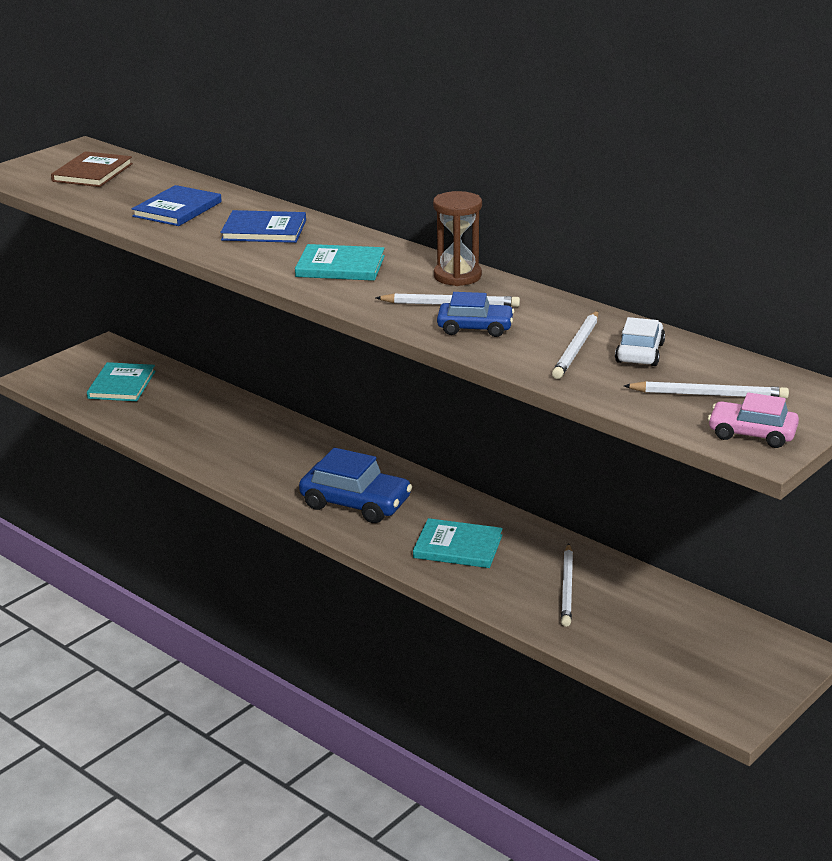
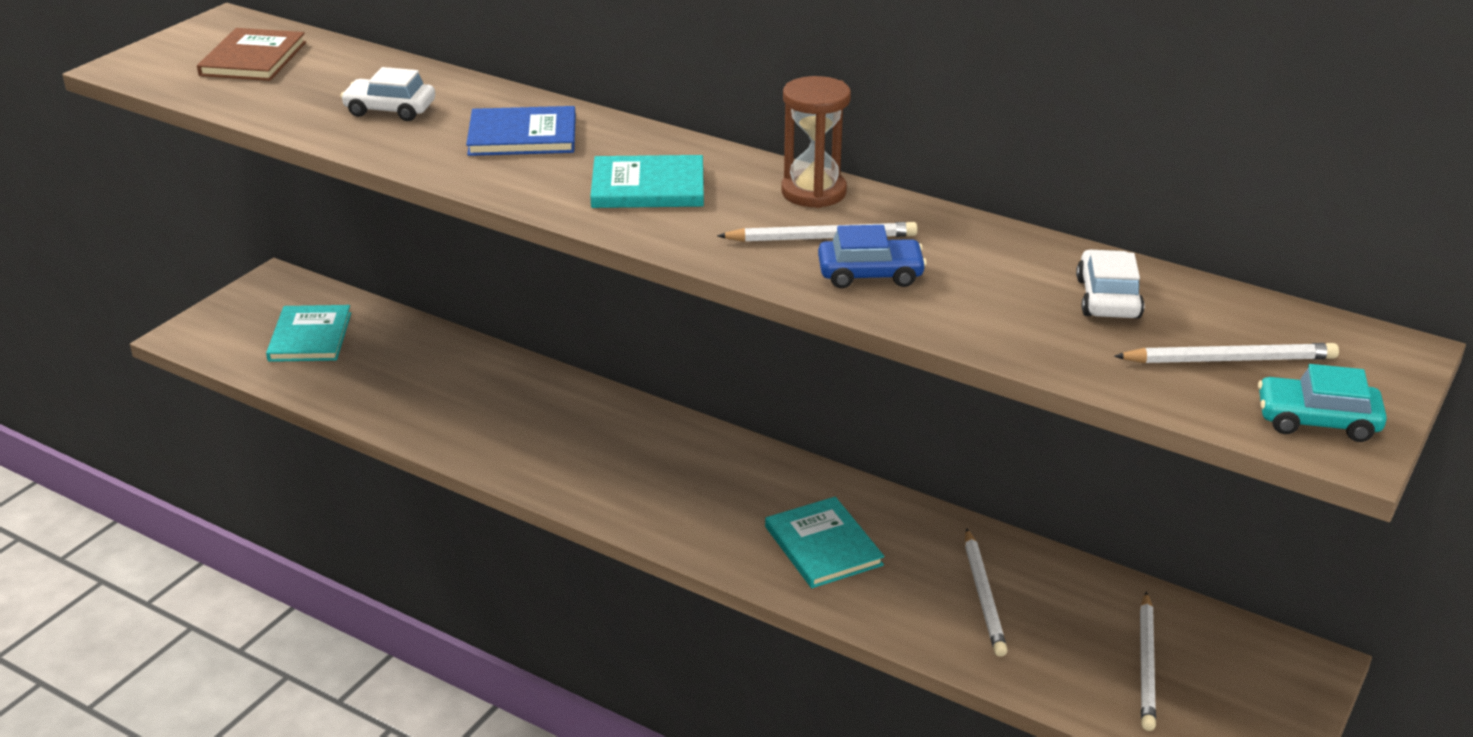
camera: 10 degrees left, 5 degrees up
blue book [132,185,222,226] -> white car [341,67,435,121]
blue car [299,448,412,523] -> none
turquoise book [413,518,503,568] -> turquoise book turned 60 degrees clockwise [765,497,884,588]
white pencil [552,311,598,379] -> white pencil moved to [1140,592,1156,731]
pink car [708,392,799,448] -> turquoise car [1258,364,1387,442]

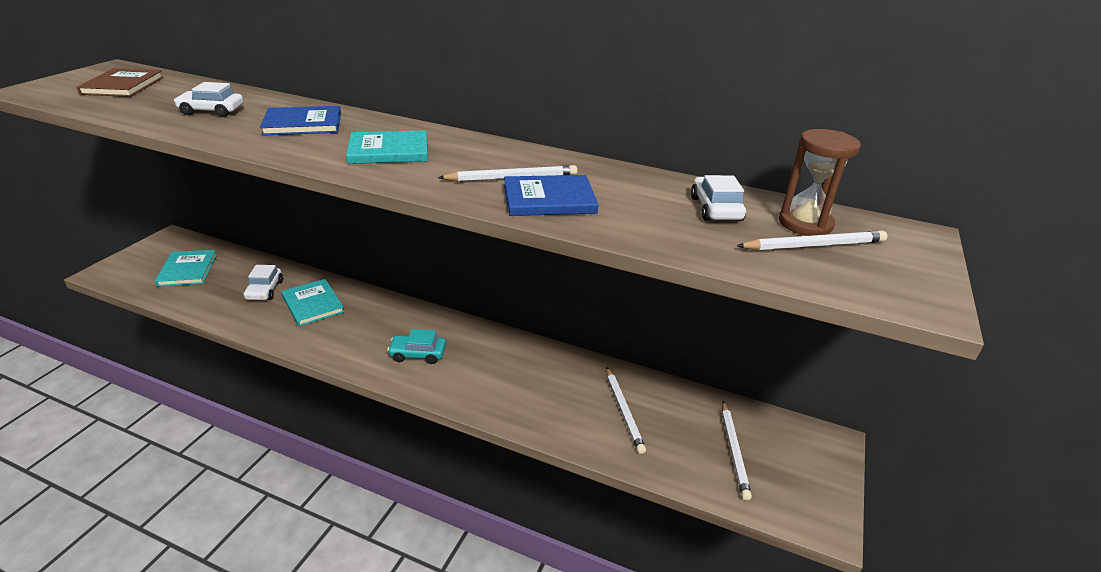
camera: 10 degrees left, 0 degrees up
turquoise book [765,497,884,588] -> turquoise book moved to [281,279,344,326]
brown hourglass [781,76,851,208] -> brown hourglass moved to [779,129,861,236]
blue car [818,225,927,288] -> blue book [504,175,599,216]
turquoise car [1258,364,1387,442] -> turquoise car moved to [387,329,446,364]
none -> white car [244,265,283,300]

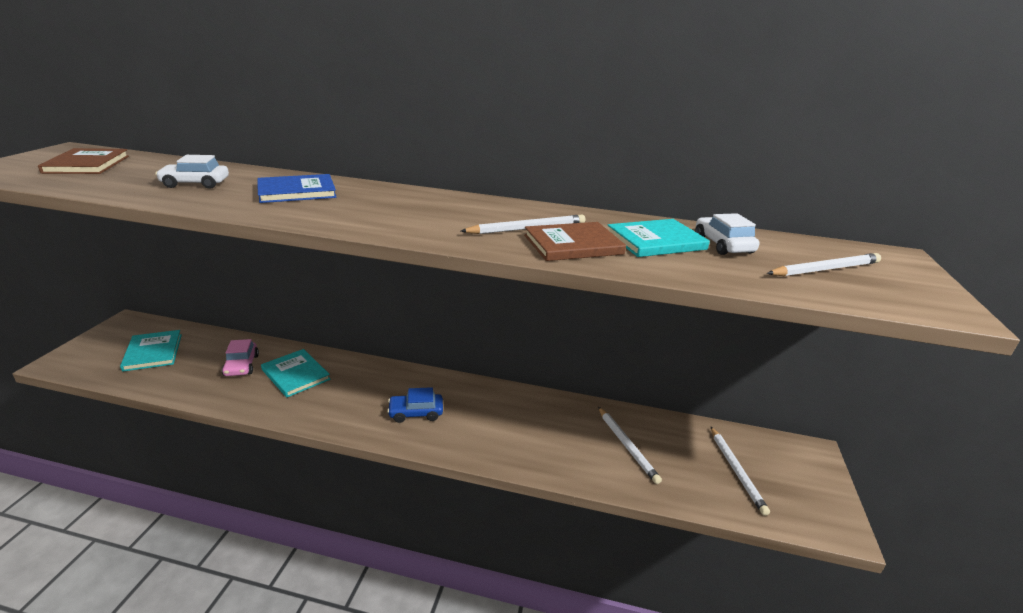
camera: 10 degrees left, 5 degrees down
white car [244,265,283,300] -> pink car [222,339,259,376]
turquoise book [346,130,428,164] -> turquoise book moved to [607,219,710,257]
turquoise car [387,329,446,364] -> blue car [387,387,443,423]
blue book [504,175,599,216] -> brown book [524,222,626,261]
brown hourglass [779,129,861,236] -> none

